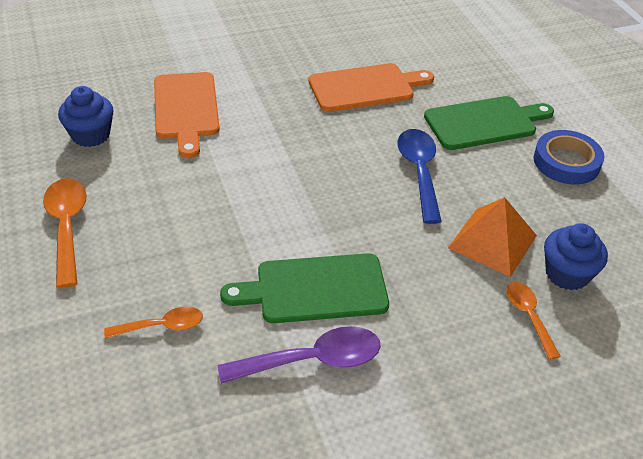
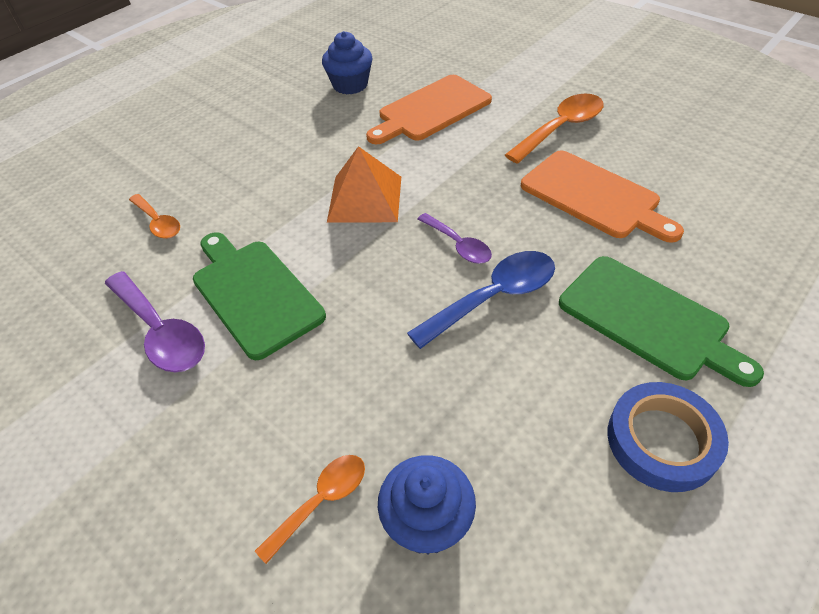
camera: 65 degrees right, 5 degrees up
orange spoon [43,179,87,288] -> orange spoon moved to [505,94,604,164]
orange pyramid [448,197,537,277] -> orange pyramid moved to [327,146,401,223]
none -> purple spoon [417,213,492,264]

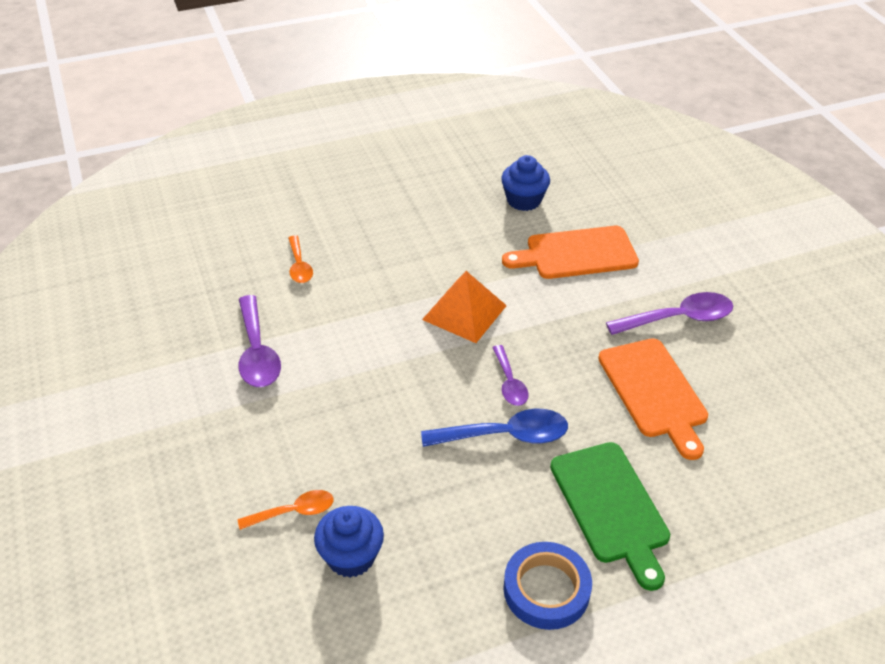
camera: 25 degrees right, 5 degrees down
green cutting board [193,232,326,360] -> none
orange spoon [505,94,604,164] -> purple spoon [606,292,733,335]

